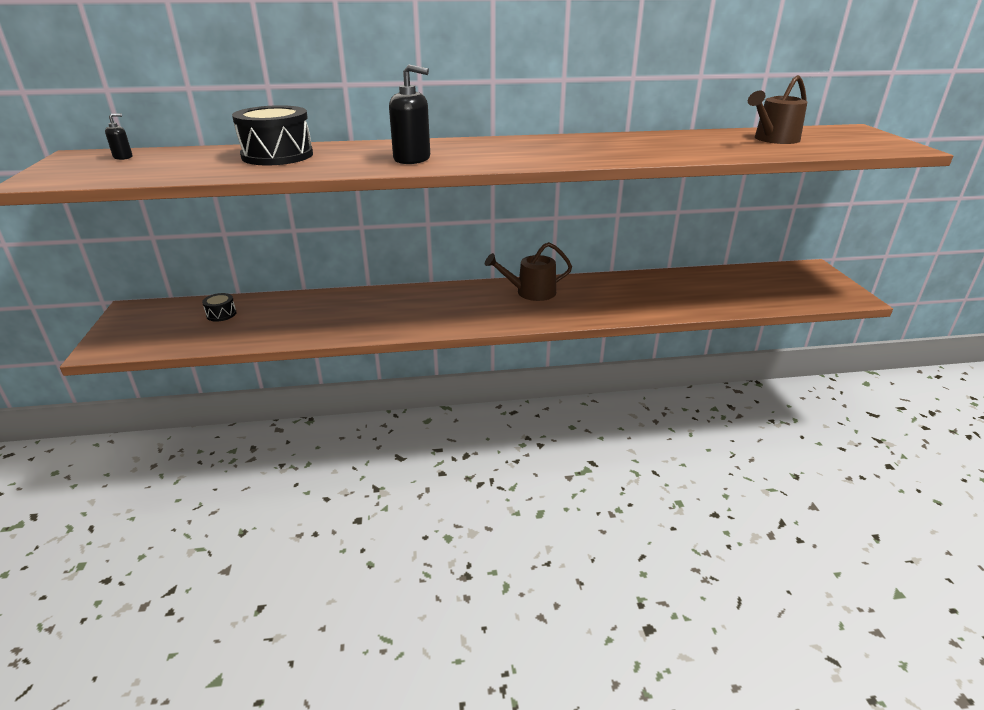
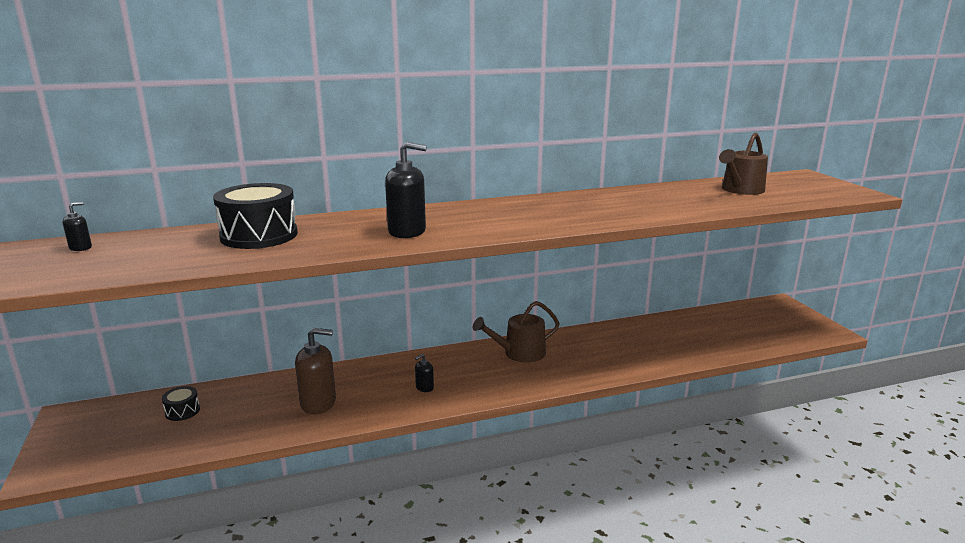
camera: 10 degrees left, 10 degrees down
none -> brown soap dispenser [295,328,336,414]
none -> black soap dispenser [415,354,434,392]

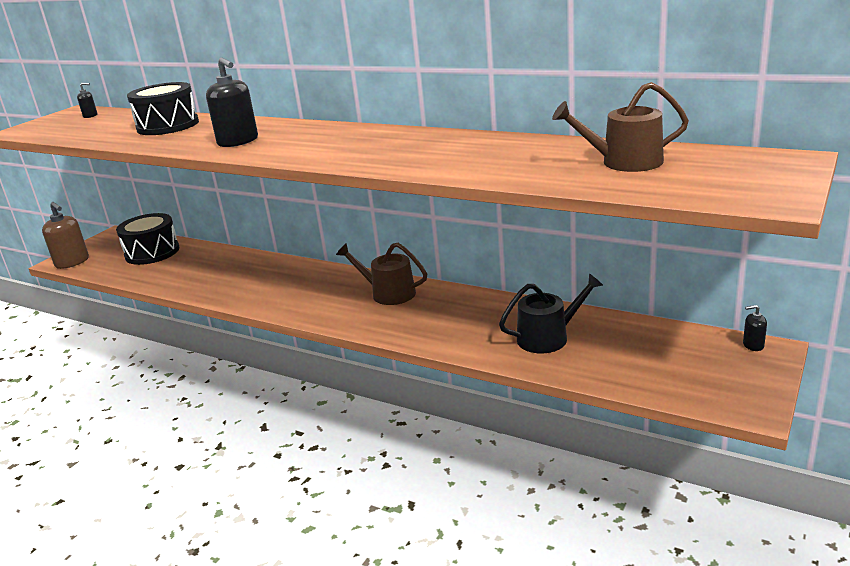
camera: 50 degrees right, 5 degrees up
black drum [162,386,200,421] -> black drum [116,213,179,265], size x2.15
brown soap dispenser [295,328,336,414] -> brown soap dispenser moved to [42,202,89,269]
black soap dispenser [415,354,434,392] -> black soap dispenser moved to [743,305,767,351]
none -> black watering can [499,273,603,354]

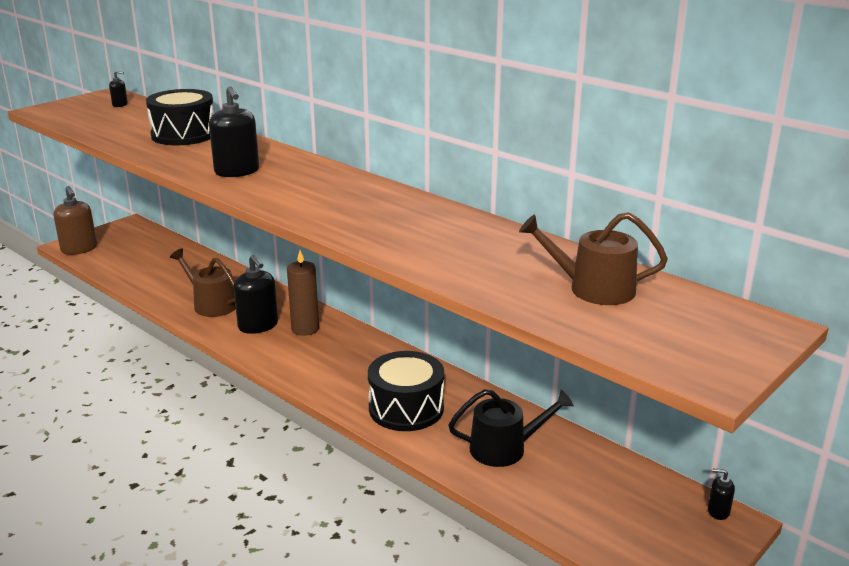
camera: 10 degrees right, 0 degrees up
black drum [116,213,179,265] -> black drum moved to [368,351,444,431]
brown watering can [336,243,427,305] -> brown watering can moved to [170,248,236,317]
none -> black soap dispenser [234,255,278,334]
none -> brown candle [287,250,319,336]

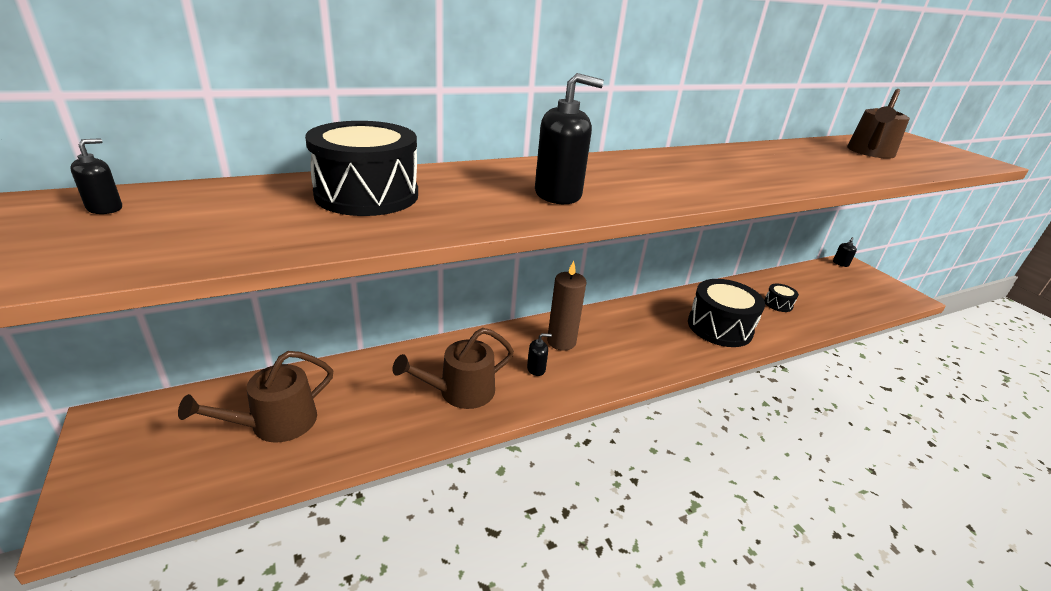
camera: 70 degrees left, 5 degrees up
brown soap dispenser [53,186,97,255] -> none
black soap dispenser [234,255,278,334] -> black soap dispenser [527,333,552,376], size x0.49
black watering can [449,389,574,467] -> black drum [764,284,799,312]
none -> brown watering can [178,351,334,443]

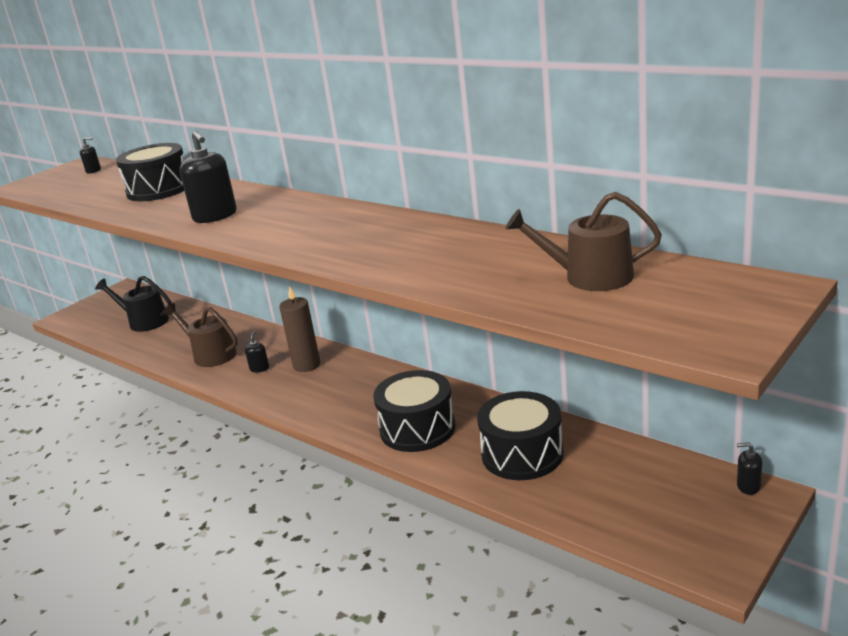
camera: 70 degrees right, 5 degrees down
brown watering can [178,351,334,443] -> black watering can [95,276,172,332]
black soap dispenser [527,333,552,376] -> black soap dispenser turned 135 degrees counterclockwise [245,331,269,373]
black drum [764,284,799,312] -> black drum [477,391,564,480], size x2.15

